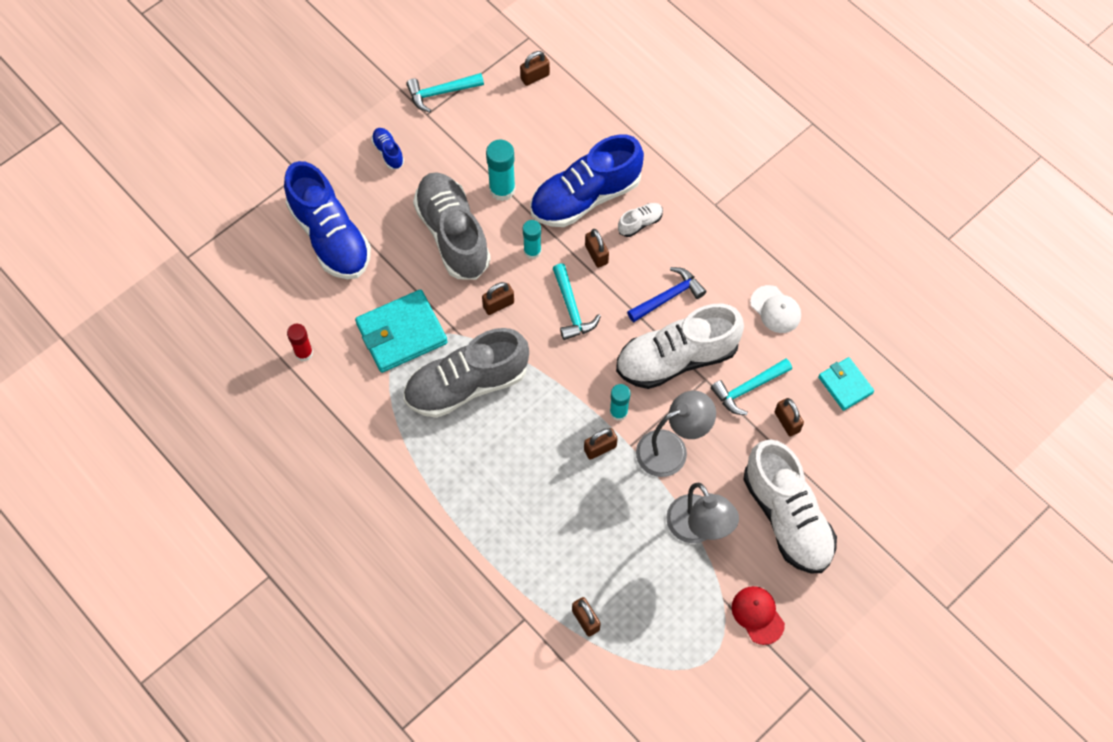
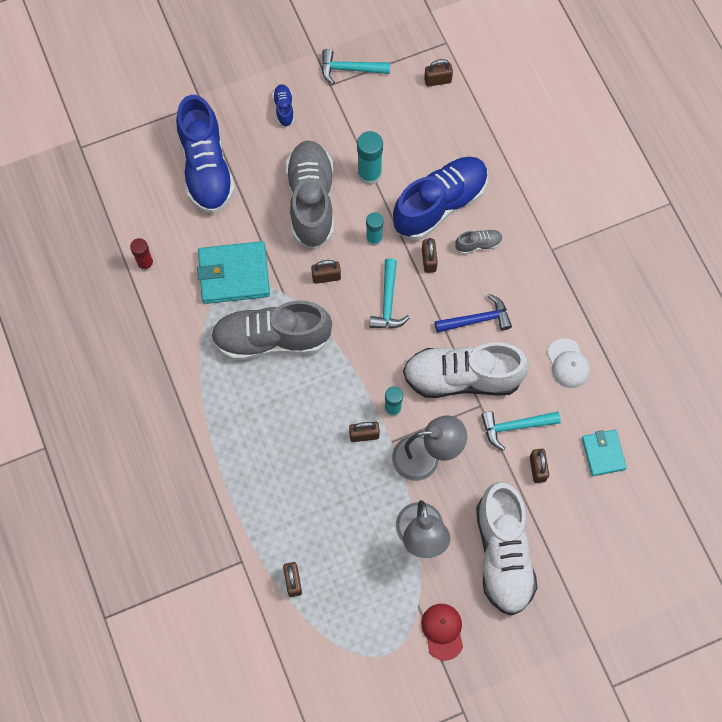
camera: 20 degrees right, 5 degrees up
blue shoe [530,134,644,227] -> blue shoe turned 150 degrees clockwise [393,157,488,240]
white shoe [618,203,663,237] -> grey shoe [455,229,503,254]

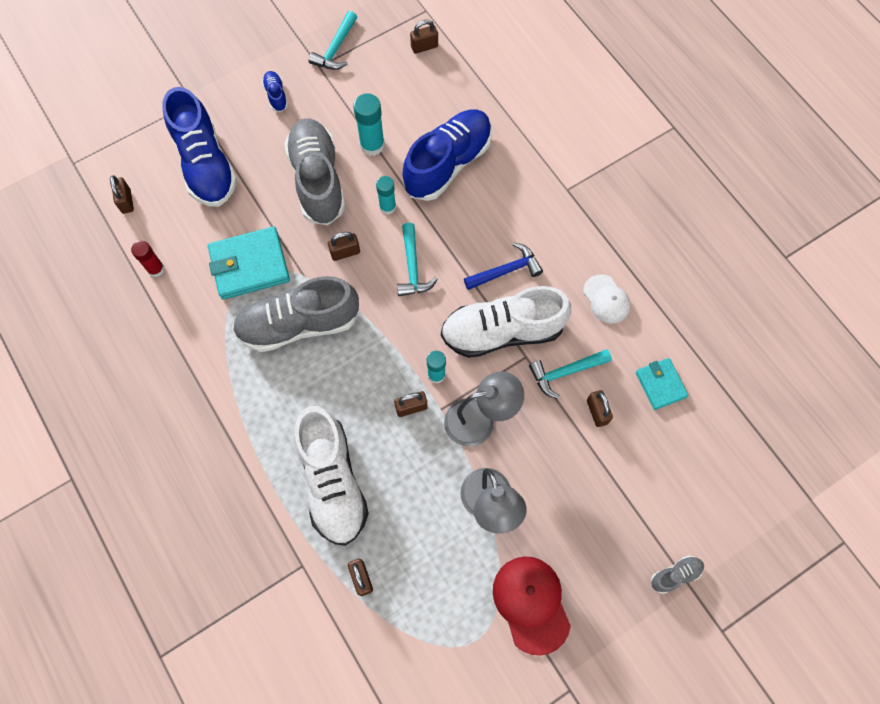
camera: 10 degrees left, 0 degrees up
turquoise hammer [322,49,390,84] -> turquoise hammer turned 60 degrees counterclockwise [309,11,357,70]
red cap [421,604,463,661] -> red cap [493,556,571,656], size x1.56
brown padlock [422,238,438,273] -> brown padlock moved to [110,175,134,214]
grey shoe [455,229,503,254] -> grey shoe moved to [651,555,704,594]
white shoe [476,482,538,616] -> white shoe moved to [294,406,369,546]

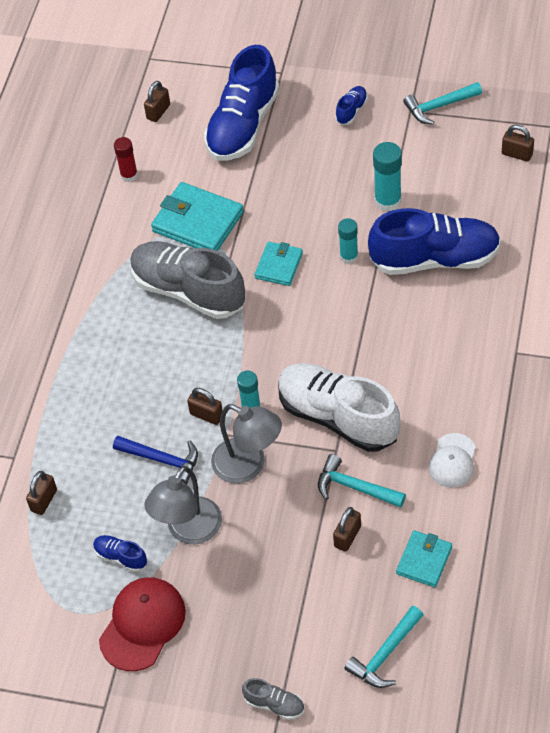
camera: 50 degrees right, 15 degrees down
grey shoe [285,119,345,225] -> none
white shoe [294,406,369,546] -> none
brown padlock [328,232,360,261] -> turquoise wallet [255,242,303,286]
turquoise hammer [397,223,438,296] -> turquoise hammer moved to [345,605,424,688]
blue hammer [464,242,543,290] -> blue hammer moved to [113,436,198,485]
none -> blue shoe [93,535,147,572]

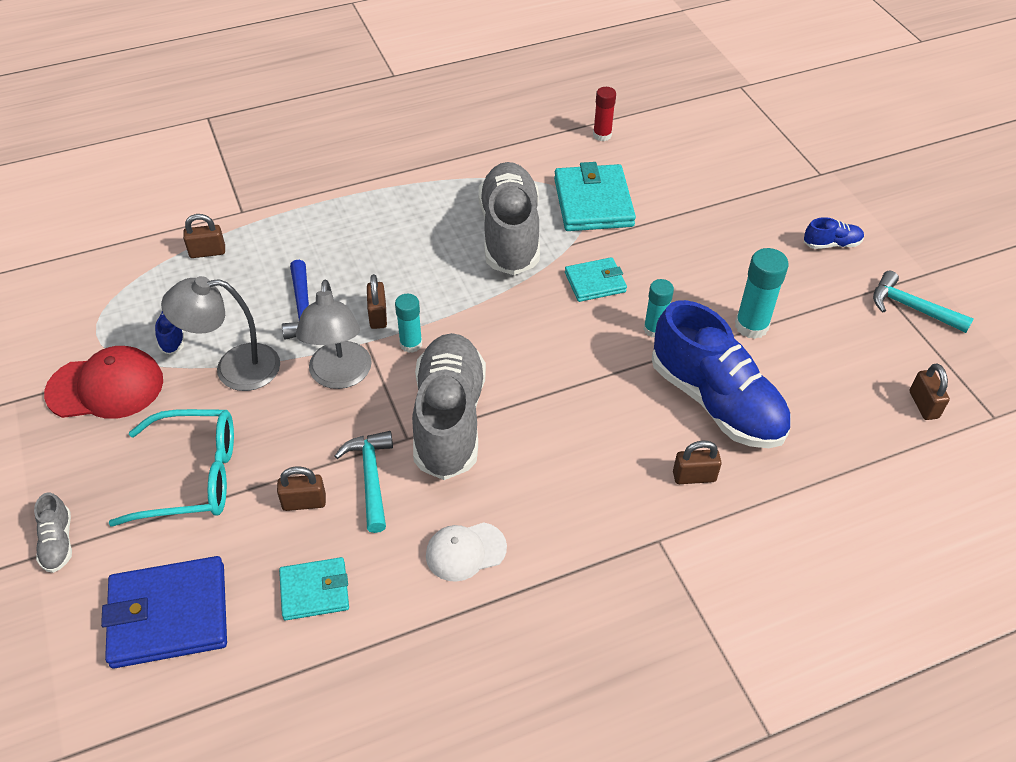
camera: 50 degrees right, 5 degrees down
brown padlock [144,81,170,122] -> brown padlock moved to [673,441,722,484]
blue shoe [204,45,280,161] -> none
white shoe [278,363,401,452] -> grey shoe [412,333,486,480]
turquoise hammer [345,605,424,688] -> blue wallet [101,556,227,668]
none -> turquoise glasses [108,409,234,527]

